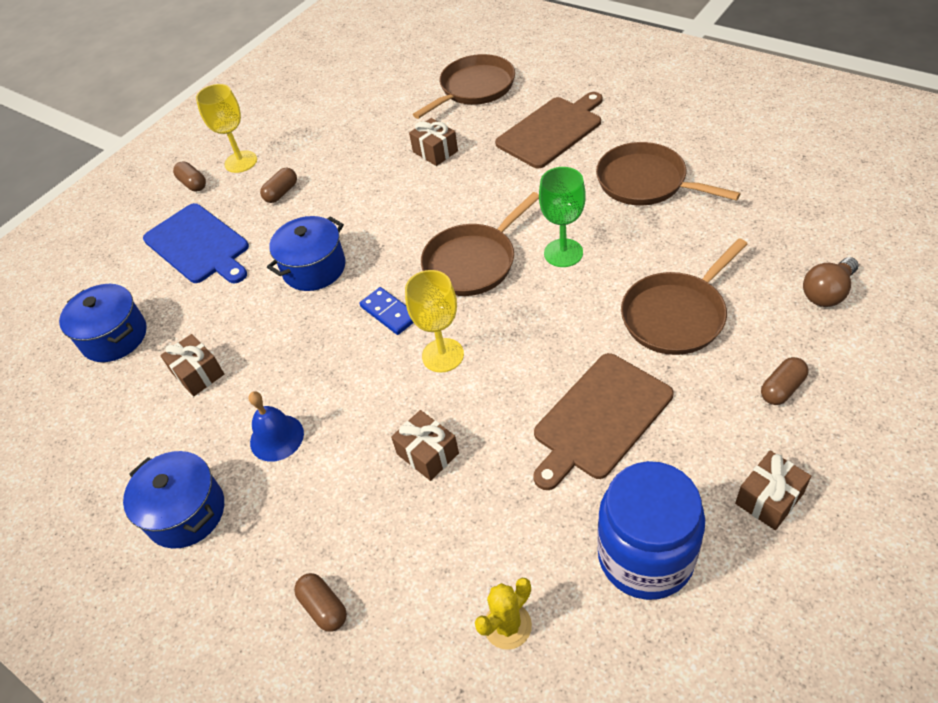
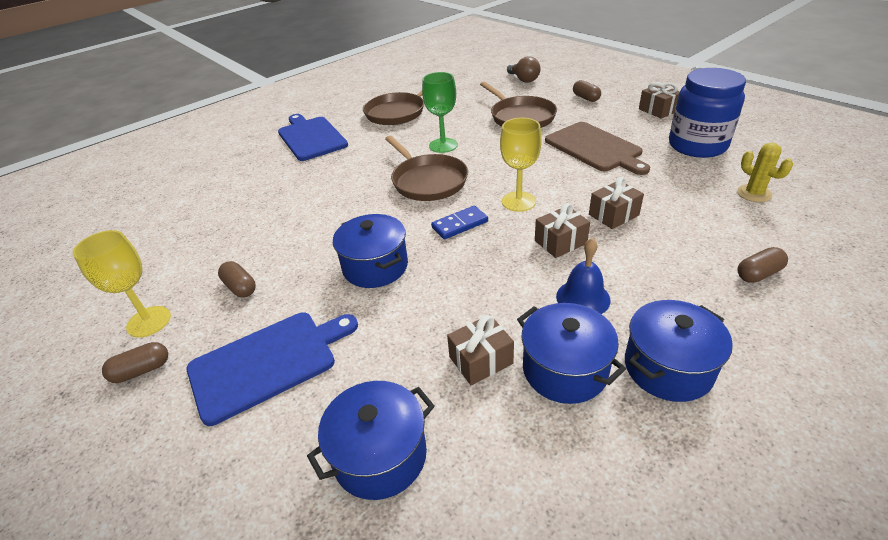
camera: 80 degrees left, 10 degrees down
brown gift [409,118,458,166] -> brown gift moved to [535,203,590,258]
brown pan [413,54,515,119] -> none
brown cutting board [495,92,603,168] -> blue cutting board [278,114,348,161]
none -> blue pot [517,303,626,404]

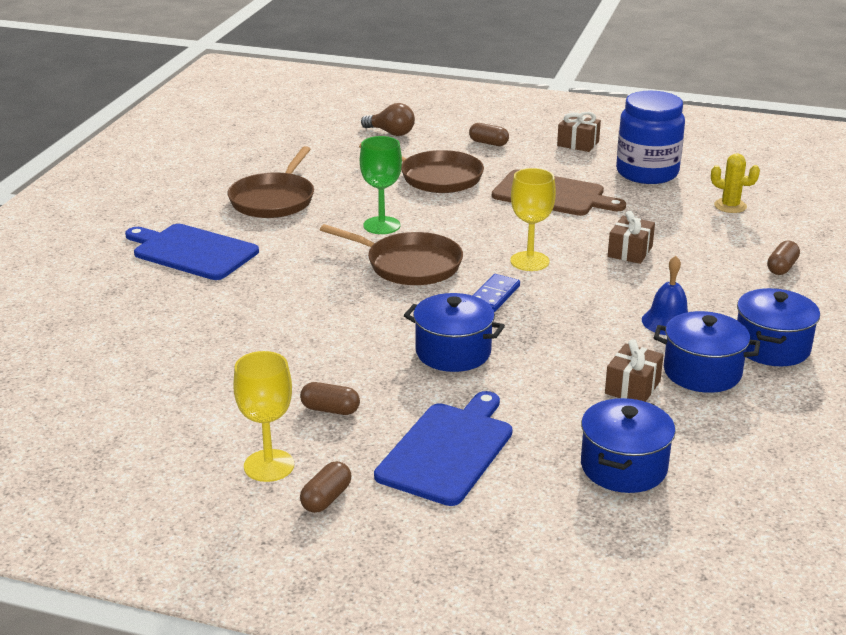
camera: 35 degrees left, 10 degrees down
brown gift [535,203,590,258] -> none

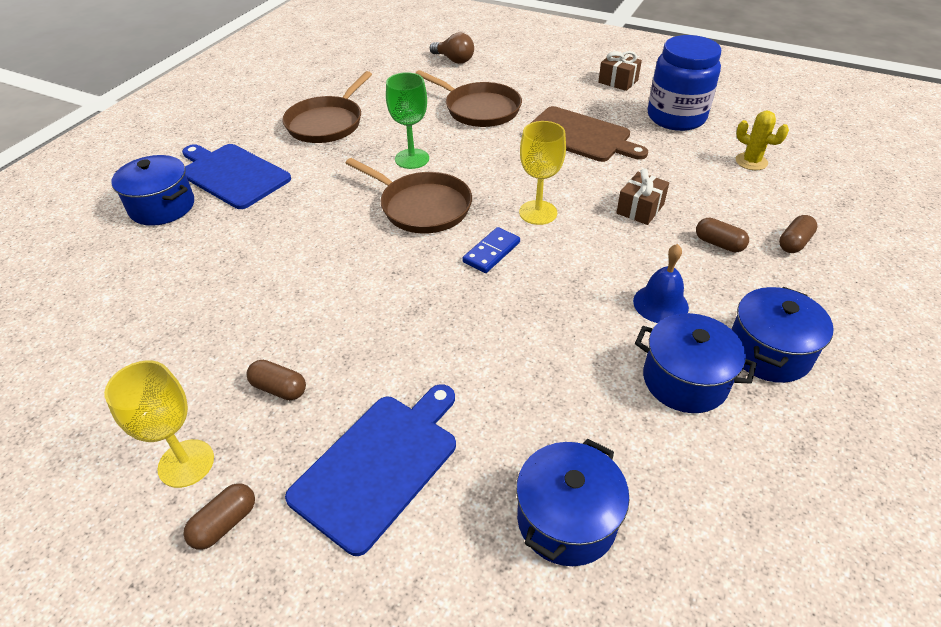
camera: 10 degrees right, 15 degrees up
blue pot [404,293,505,372] -> blue pot moved to [111,155,194,226]
brown capsule [469,123,509,146] -> brown capsule moved to [696,218,749,252]
brown gift [605,339,664,402] -> none

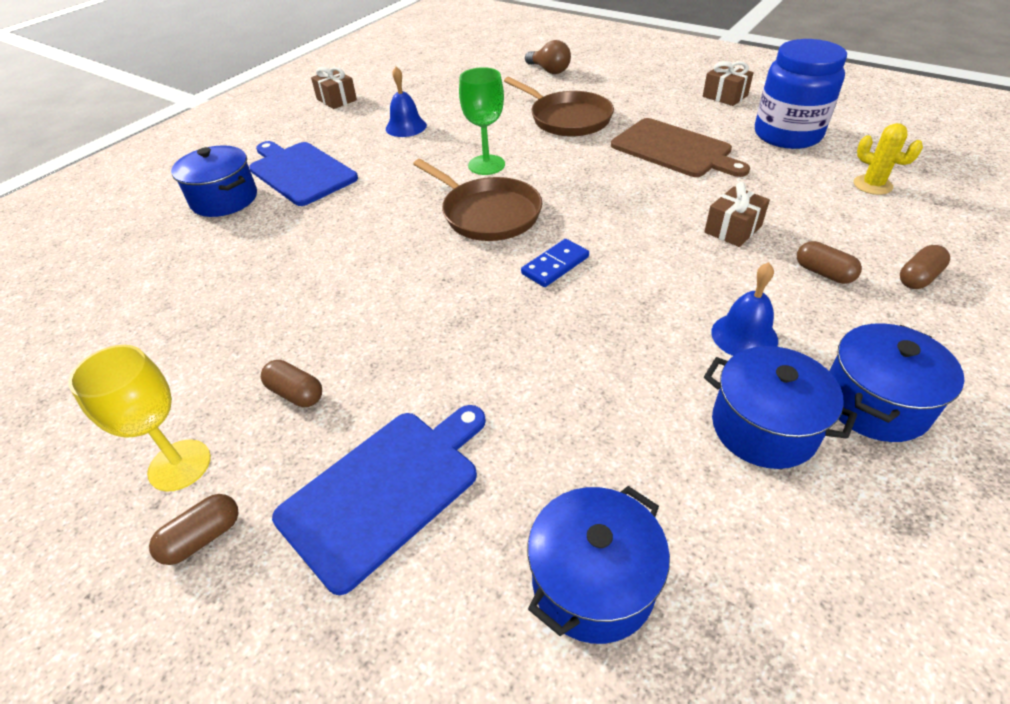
camera: 10 degrees right, 0 degrees up
brown pan [282,71,372,143] -> blue bell [386,67,427,137]
yellow goblet [519,121,566,225] -> none
none -> brown gift [311,67,357,109]

